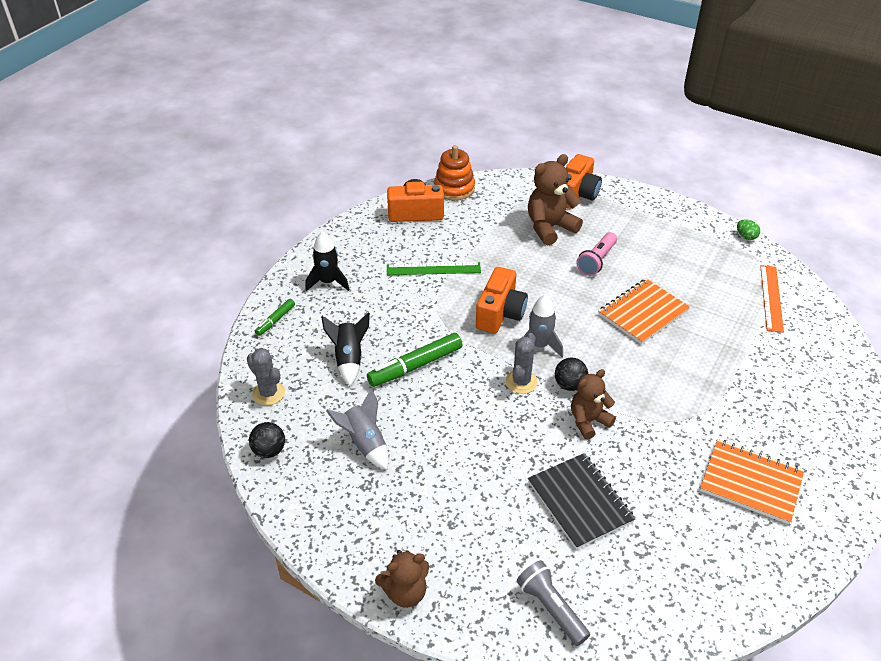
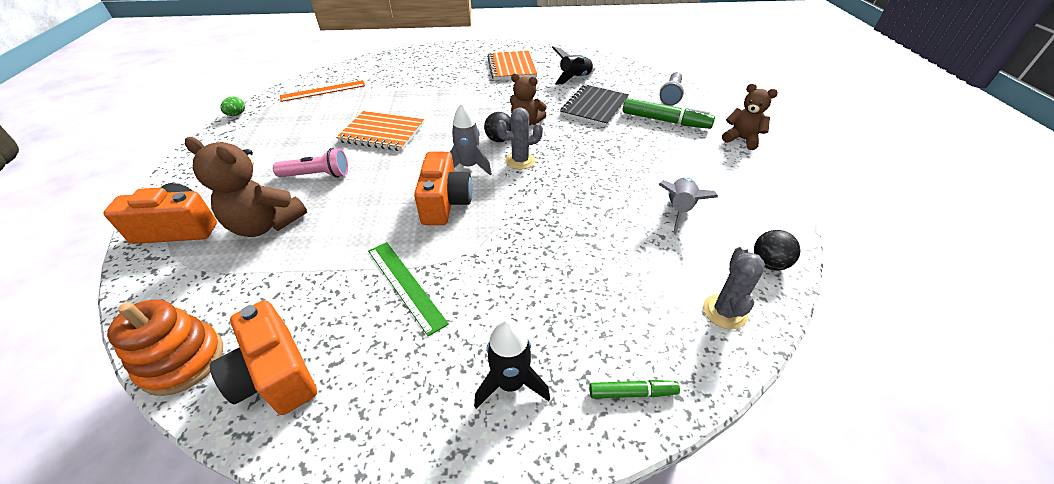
camera: 125 degrees left, 0 degrees up
black rocket [321,312,370,386] -> black rocket moved to [552,46,595,85]
green marker [367,333,462,387] -> green marker moved to [623,98,715,129]
orange camera [476,267,528,333] -> orange camera turned 105 degrees clockwise [414,152,472,225]

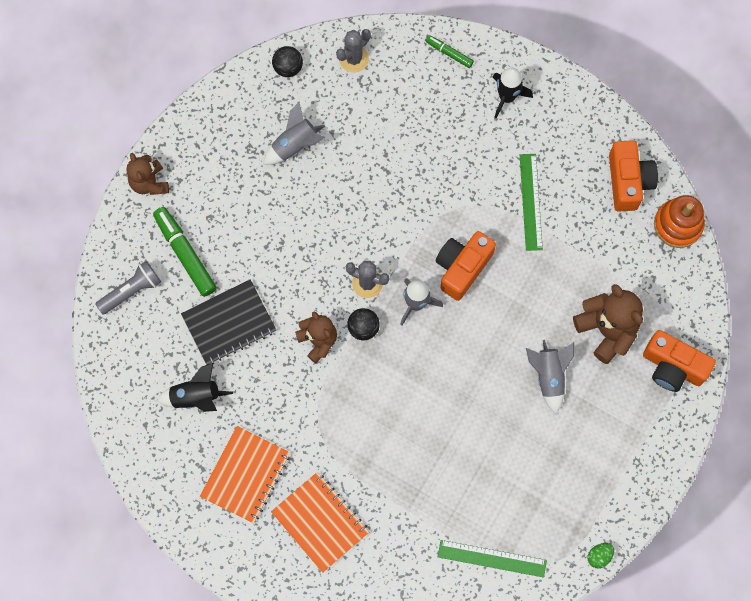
camera: 145 degrees left, 30 degrees up
pink flashlight [273,148,348,178] -> grey rocket [526,340,574,414]
orange ruler [280,80,365,102] -> green ruler [438,540,547,578]
orange notebook [336,111,424,151] -> orange notebook moved to [271,472,369,573]

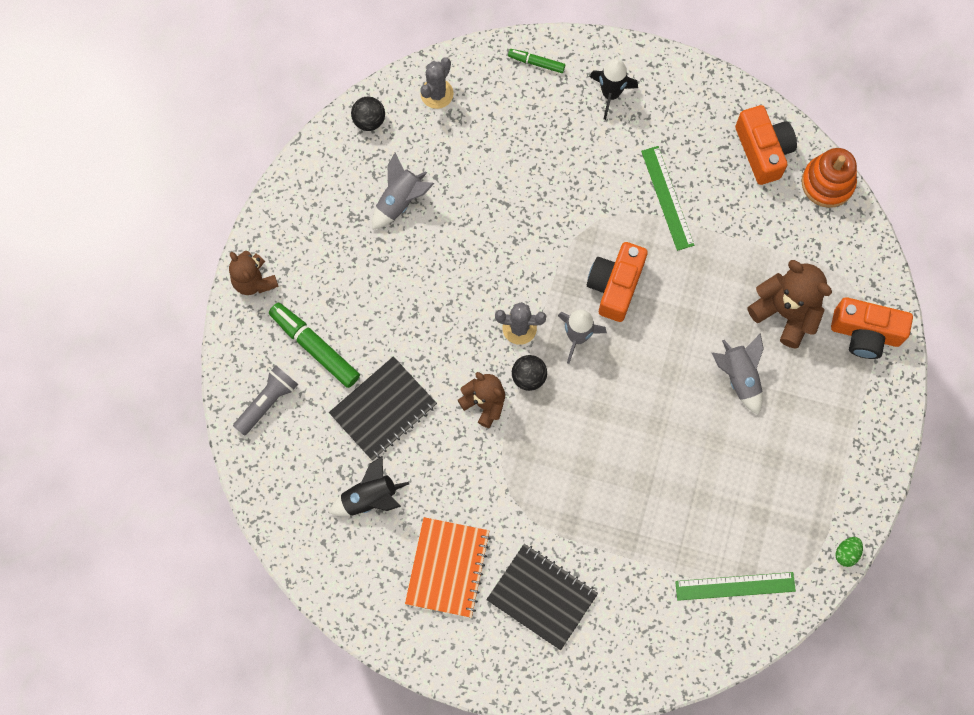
camera: 15 degrees left, 0 degrees up
orange notebook [271,472,369,573] -> black notebook [486,544,598,650]

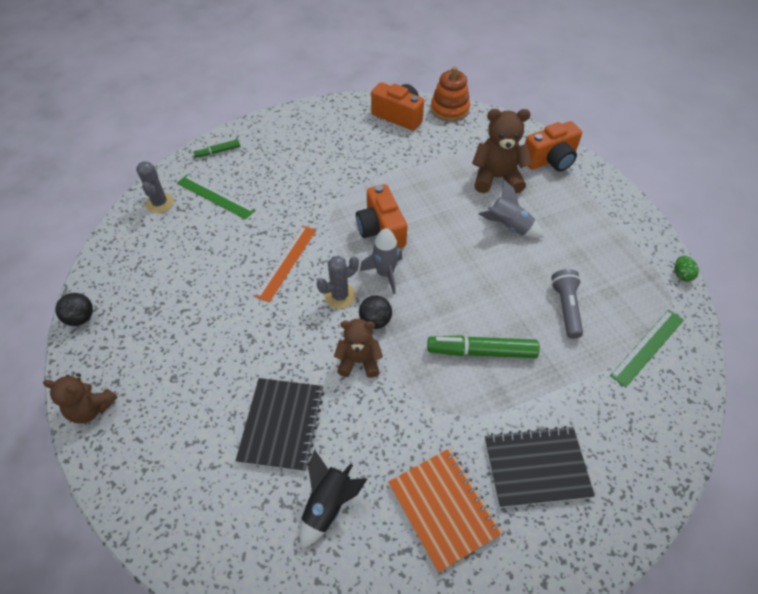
camera: 40 degrees left, 20 degrees down
grey flashlight [233,366,298,436] -> grey flashlight moved to [551,269,583,339]
green marker [269,302,360,388] -> green marker moved to [427,335,540,358]
black ball [351,96,385,131] -> black ball moved to [55,293,93,326]
grey rocket [372,152,434,230] -> none
black rocket [590,59,638,120] -> none
green ruler [641,146,694,251] -> green ruler moved to [177,175,255,219]
none -> orange ruler [255,226,316,302]

